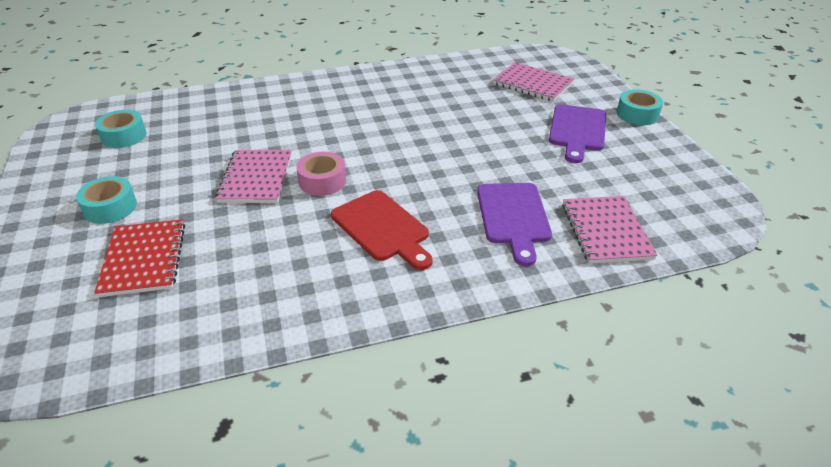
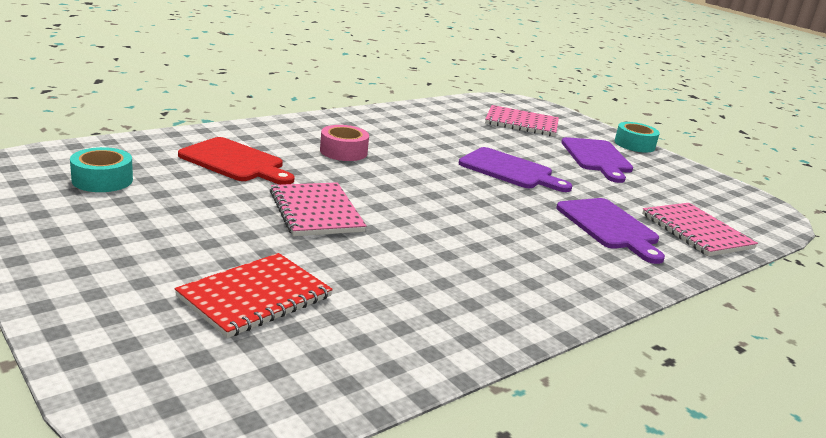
camera: 25 degrees left, 15 degrees down
turquoise tape [76,176,137,224] -> none
red notebook [94,219,185,297] -> red notebook turned 75 degrees clockwise [174,253,333,338]
pink tape [296,152,346,196] -> pink tape moved to [320,125,369,161]
red cutting board [331,190,433,270] -> red cutting board moved to [178,137,295,185]
none -> purple cutting board [459,147,572,192]

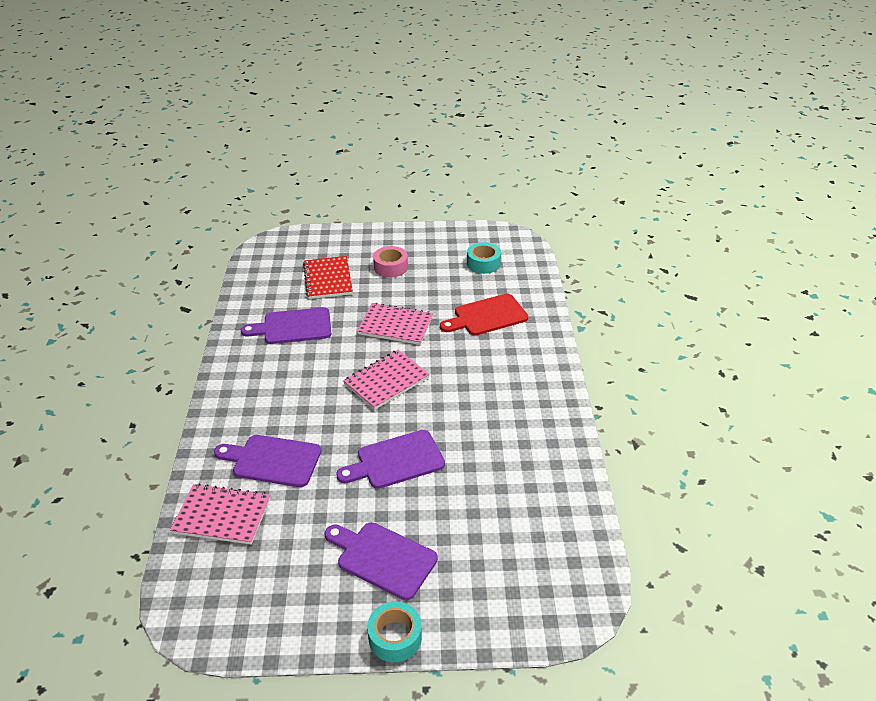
camera: 130 degrees right, 15 degrees up
pink tape [320,125,369,161] -> pink tape moved to [373,246,408,278]
pink notebook [485,105,559,136] -> pink notebook moved to [343,350,430,410]
none -> purple cutting board [241,307,331,344]

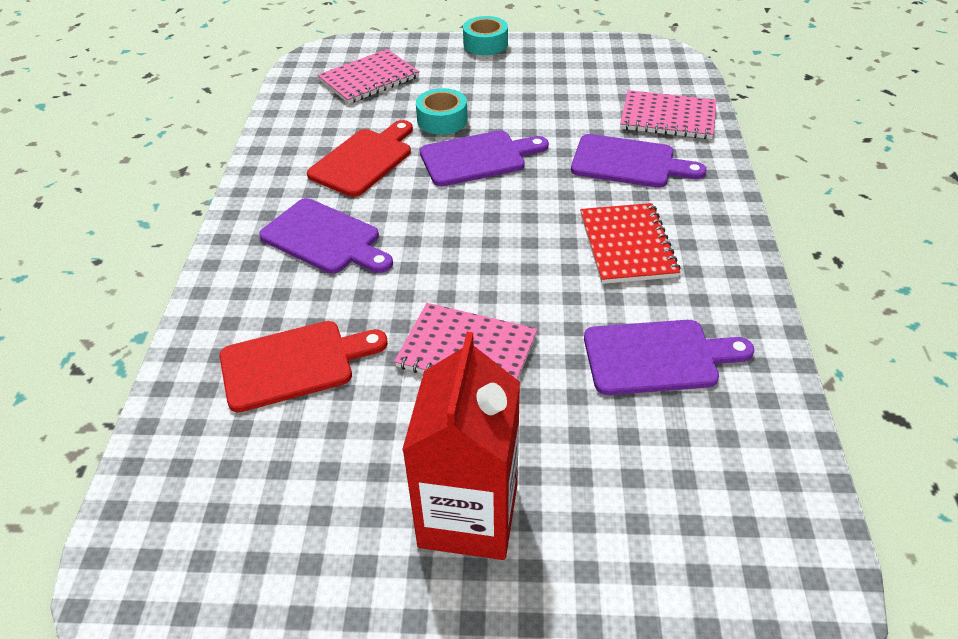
camera: 175 degrees left, 5 degrees up
red notebook [303,256,353,299] -> red notebook moved to [580,203,681,284]
purple cutting board [325,522,438,600] -> purple cutting board moved to [259,198,393,274]
pink notebook [343,350,430,410] -> pink notebook moved to [317,49,420,104]
pink tape [373,246,408,278] -> red carton [402,332,520,560]
turquoise tape [467,242,501,274] -> turquoise tape moved to [416,88,468,135]
none -> red cutting board [307,120,413,197]

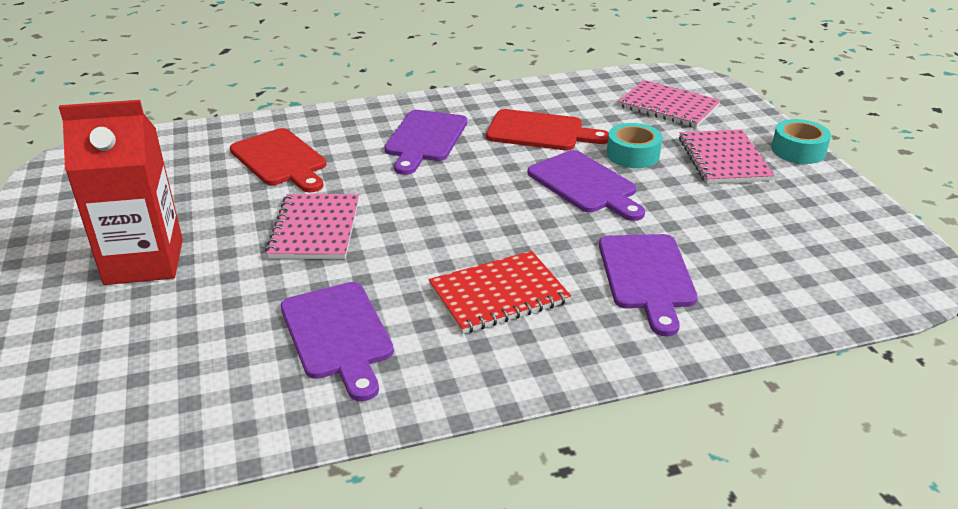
camera: 70 degrees right, 10 degrees down
pink notebook [620,90,717,139] -> pink notebook moved to [679,130,775,184]

